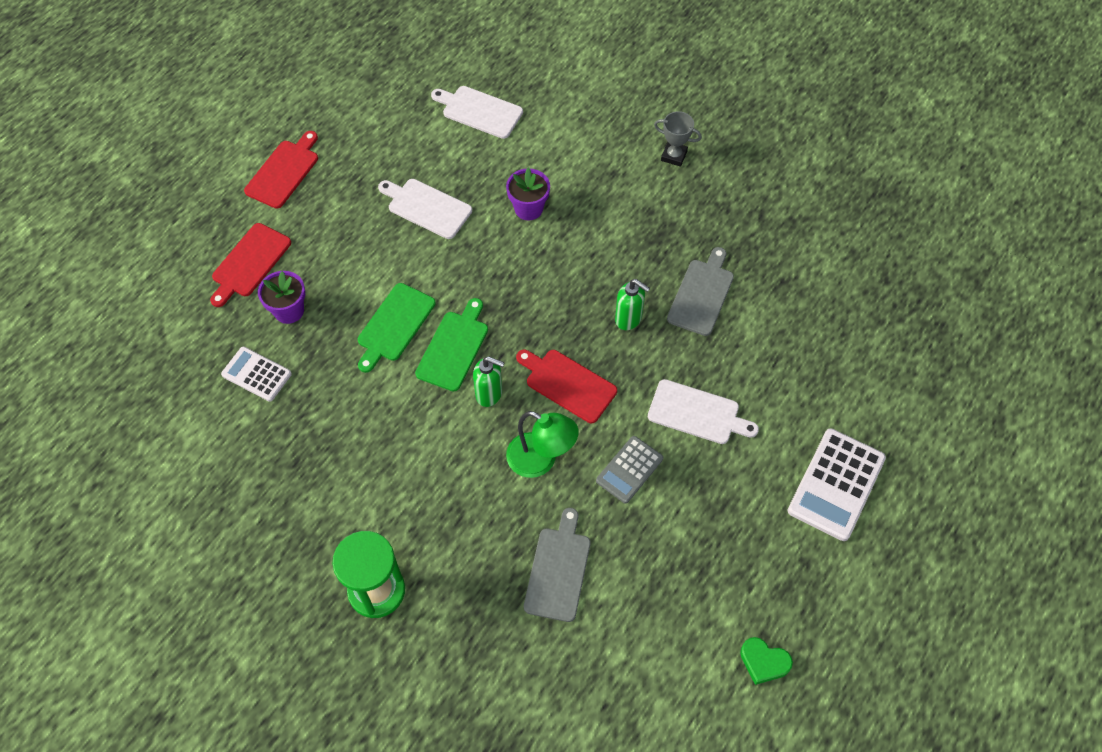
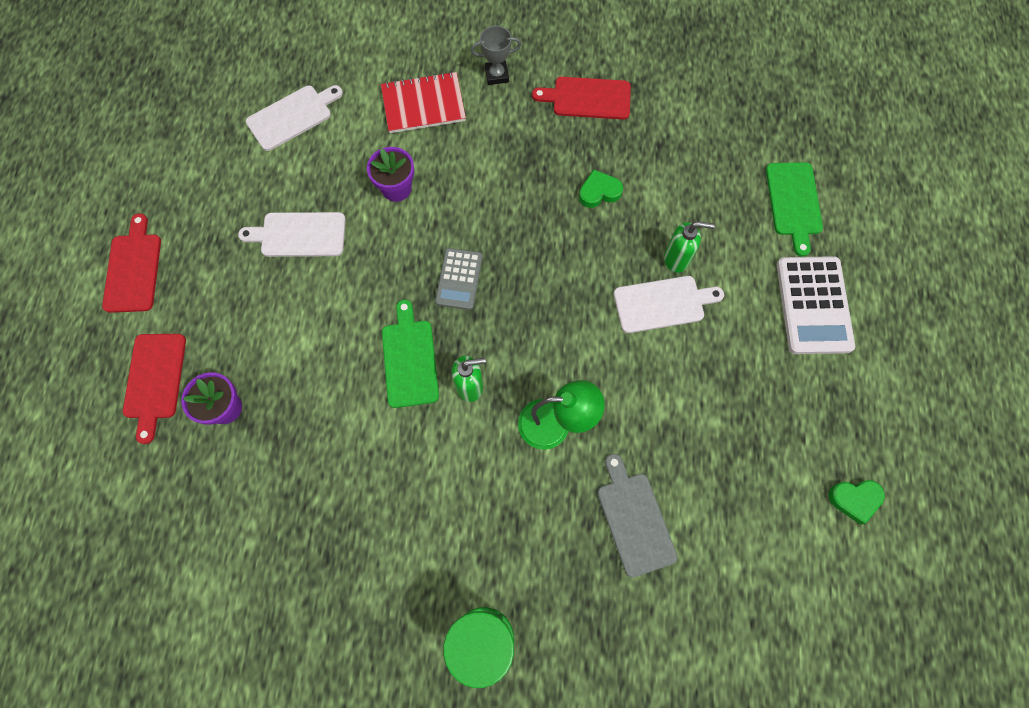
camera: 30 degrees left, 10 degrees up
white calculator [221,347,292,402] -> none
green cutting board [358,283,436,373] -> green cutting board moved to [766,162,823,257]
white cutting board [431,86,523,139] -> white cutting board turned 150 degrees clockwise [246,85,343,151]
red cutting board [516,350,617,423] -> red cutting board moved to [532,77,631,120]
grey calculator [596,436,663,503] -> grey calculator moved to [435,248,483,310]
green soap dispenser [615,279,650,330] -> green soap dispenser moved to [664,221,715,273]
grey cutting board [667,247,734,336] -> green heart [579,169,623,208]
none -> red notebook [381,71,466,133]

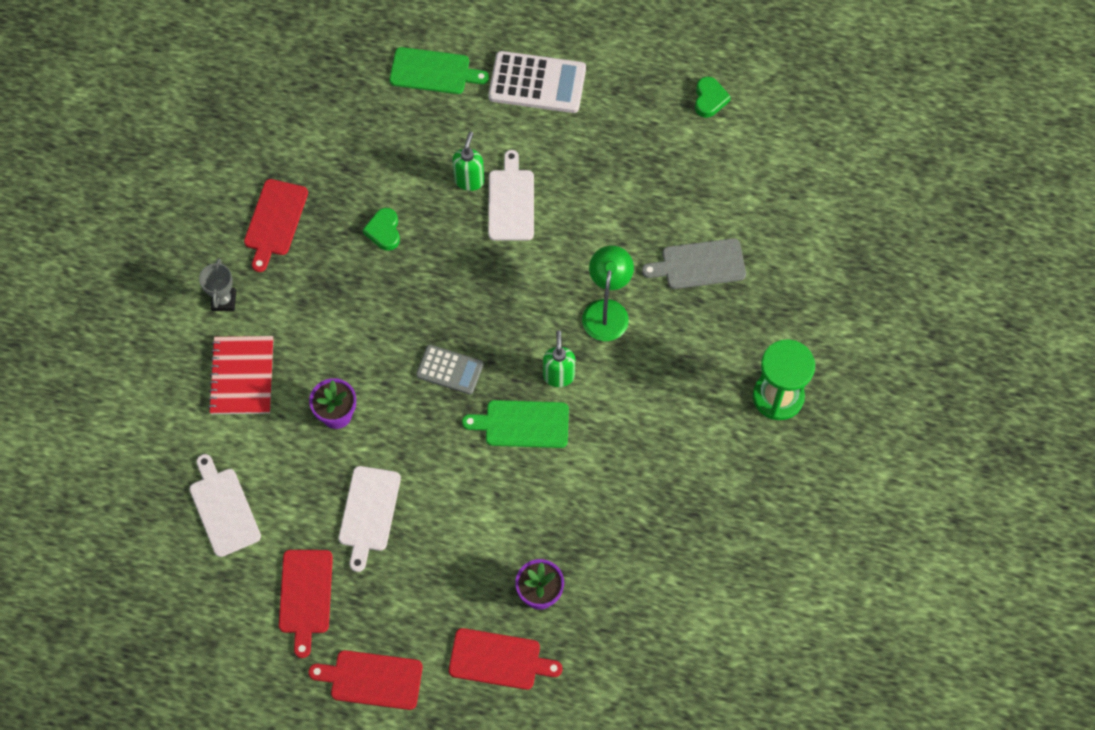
camera: 80 degrees left, 5 degrees down
none -> red cutting board [279,550,333,658]

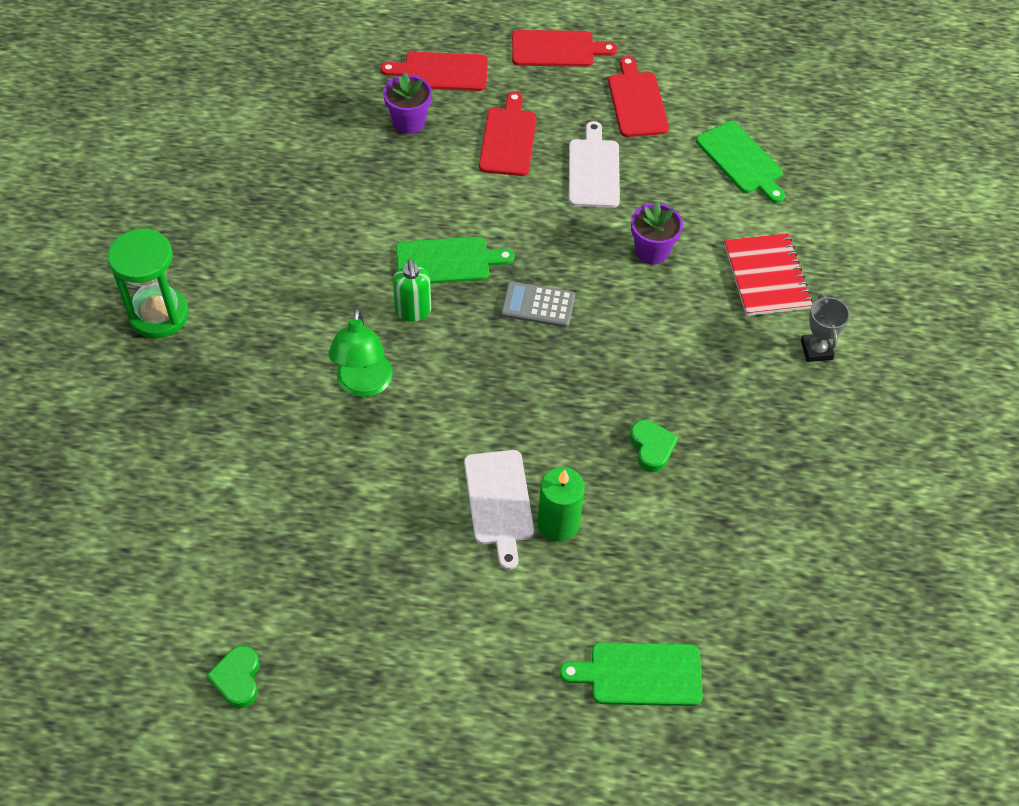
camera: 170 degrees right, 10 degrees down
white cutting board [189,454,261,557] -> green cutting board [696,121,785,203]
red cutting board [244,179,308,272] -> red cutting board moved to [479,92,536,176]
green soap dispenser [452,131,484,191] -> green candle [538,467,585,542]
white calculator [488,51,586,113] -> none
grey cutting board [642,238,746,289] -> none

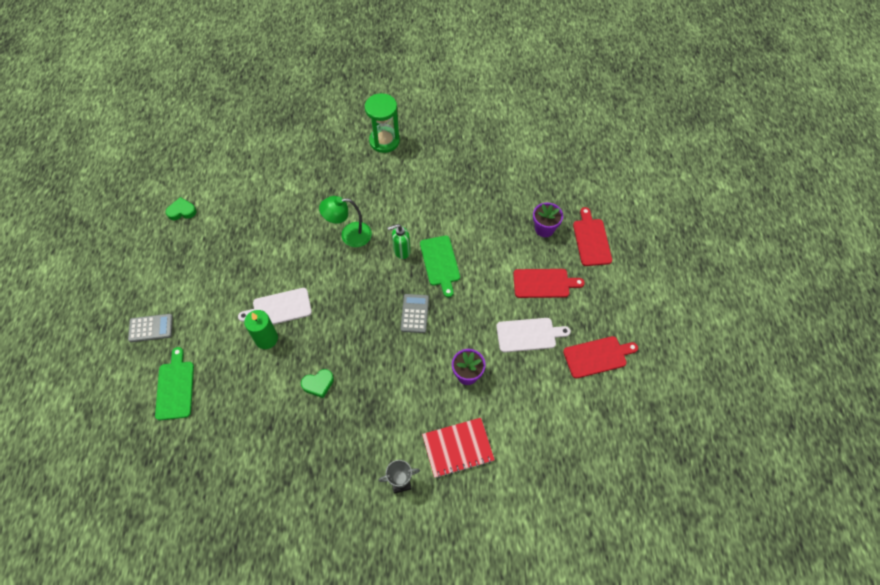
camera: 85 degrees right, 5 degrees up
red cutting board [512,30,617,67] -> none
green cutting board [696,121,785,203] -> none
none -> grey calculator [128,314,173,342]

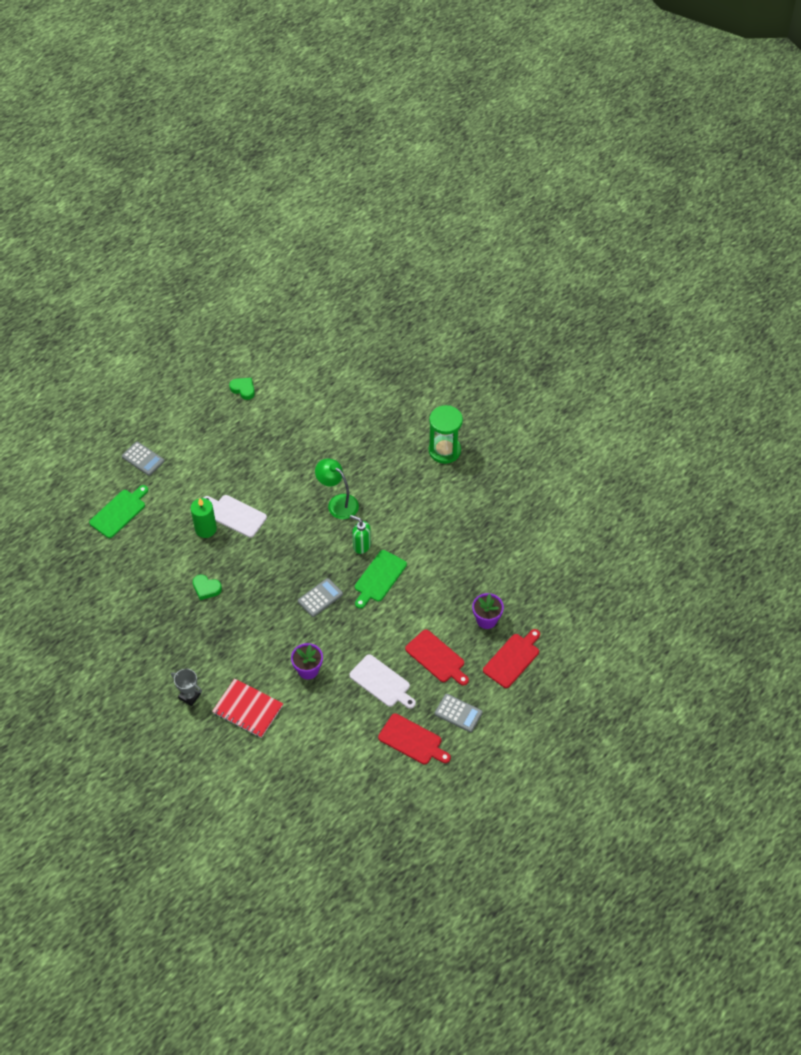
camera: 45 degrees right, 5 degrees down
none -> grey calculator [434,694,483,732]

